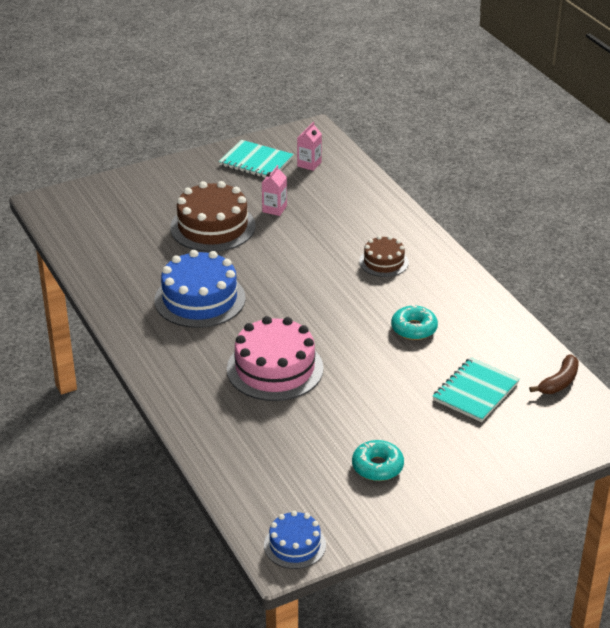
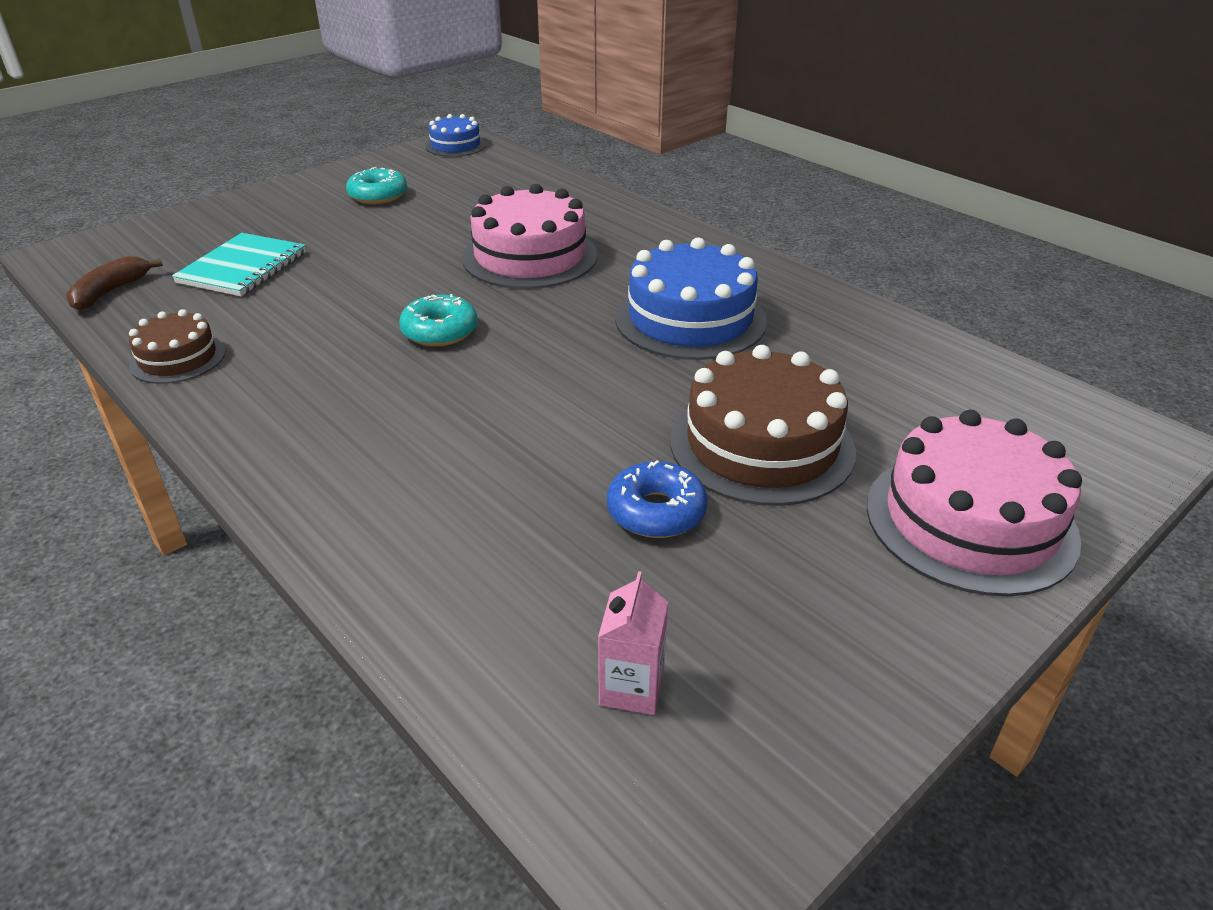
camera: 165 degrees right, 0 degrees up
turquoise notebook [219,140,294,178] -> none
pink carton [262,165,287,216] -> blue donut [607,460,708,538]
brown cake [359,235,409,277] -> brown cake moved to [129,309,226,384]
turquoise donut [391,305,438,340] -> turquoise donut moved to [399,294,478,346]
none -> pink cake [867,410,1082,596]

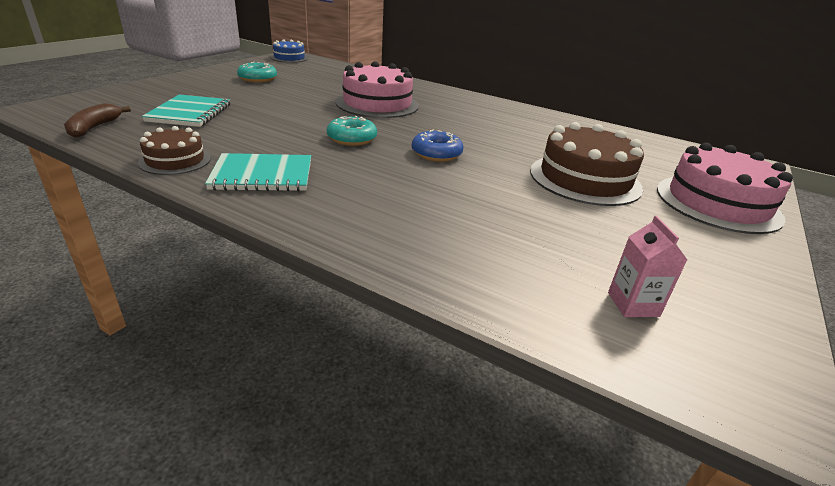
camera: 20 degrees left, 5 degrees down
blue donut [607,460,708,538] -> blue donut moved to [412,129,464,162]
blue cake [615,238,767,360] -> none
none -> turquoise notebook [205,153,311,191]

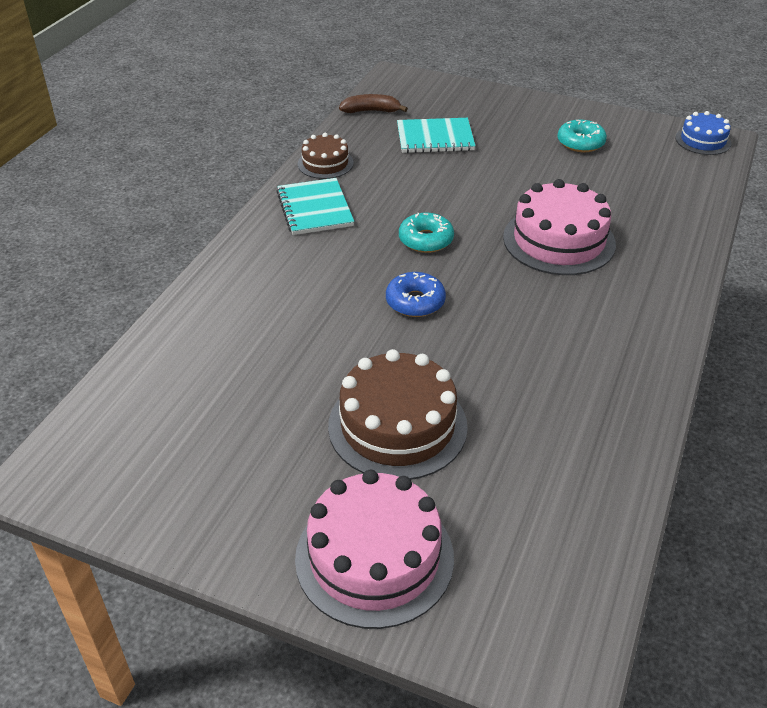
camera: 85 degrees right, 10 degrees up
pink carton [608,216,687,317] -> none

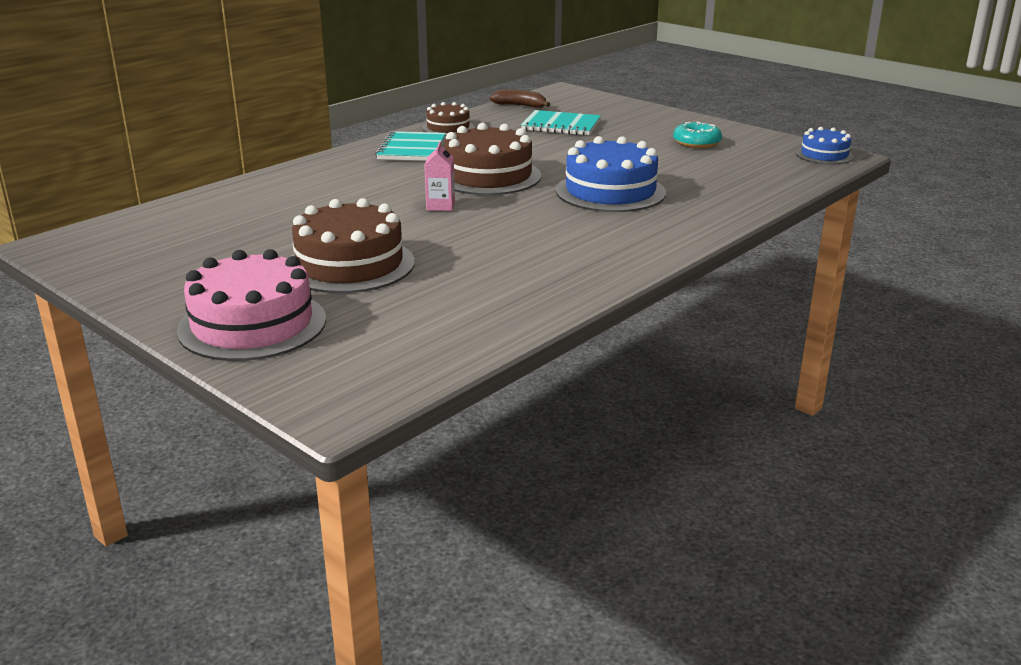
camera: 20 degrees right, 15 degrees down
blue donut [386,272,446,317] -> pink carton [424,141,455,211]
turquoise donut [399,213,454,253] -> brown cake [444,123,541,195]
pink cake [503,179,616,275] -> blue cake [556,136,666,212]

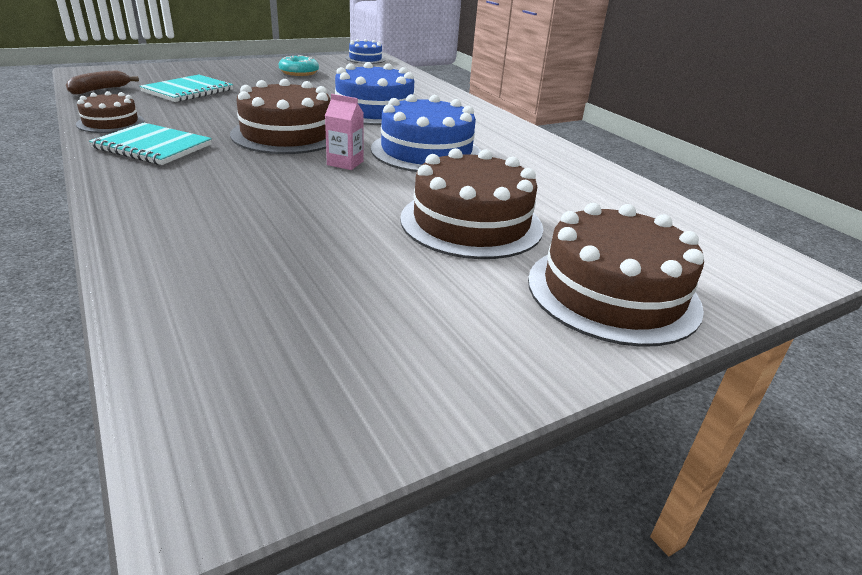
camera: 75 degrees left, 5 degrees up
pink cake [177,249,326,361] -> brown cake [528,203,704,347]
none -> blue cake [371,94,481,172]

